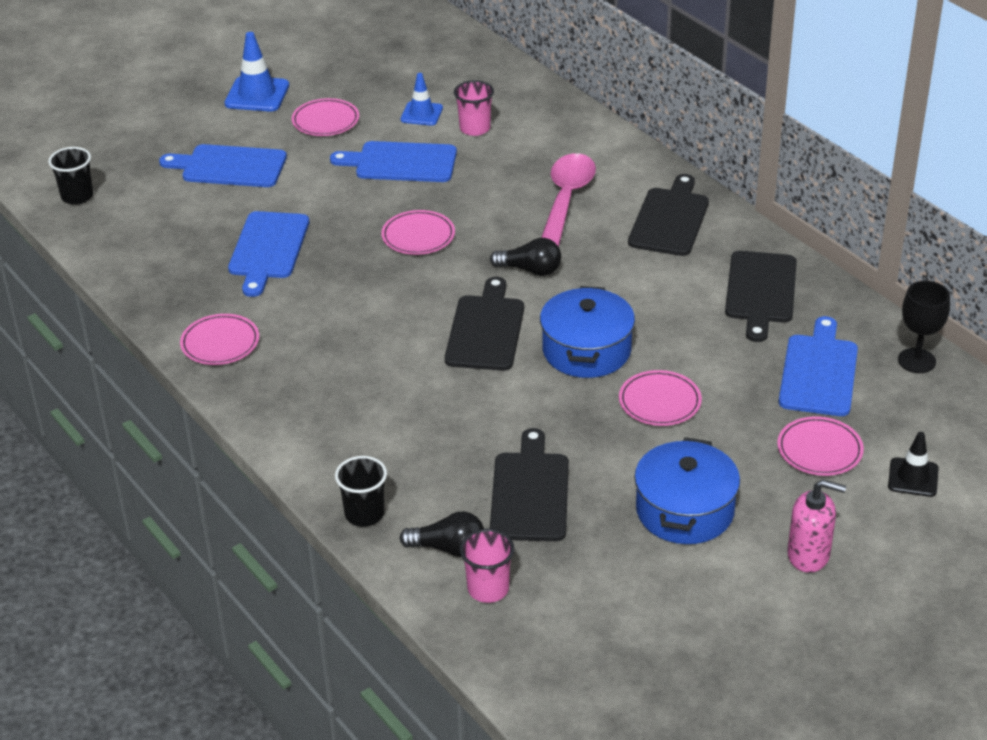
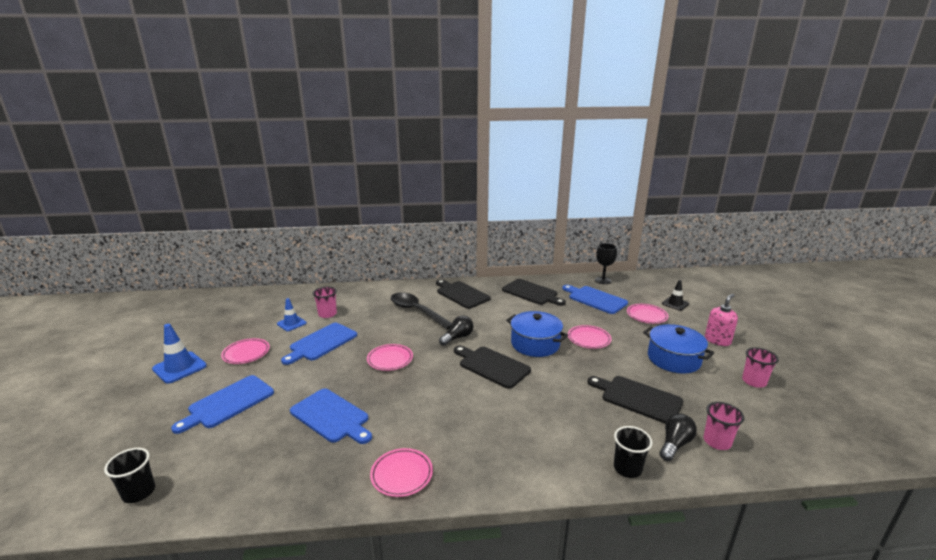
camera: 60 degrees left, 15 degrees down
pink spoon [541,153,596,247] -> black spoon [391,292,452,330]
none -> pink cup [742,347,779,388]

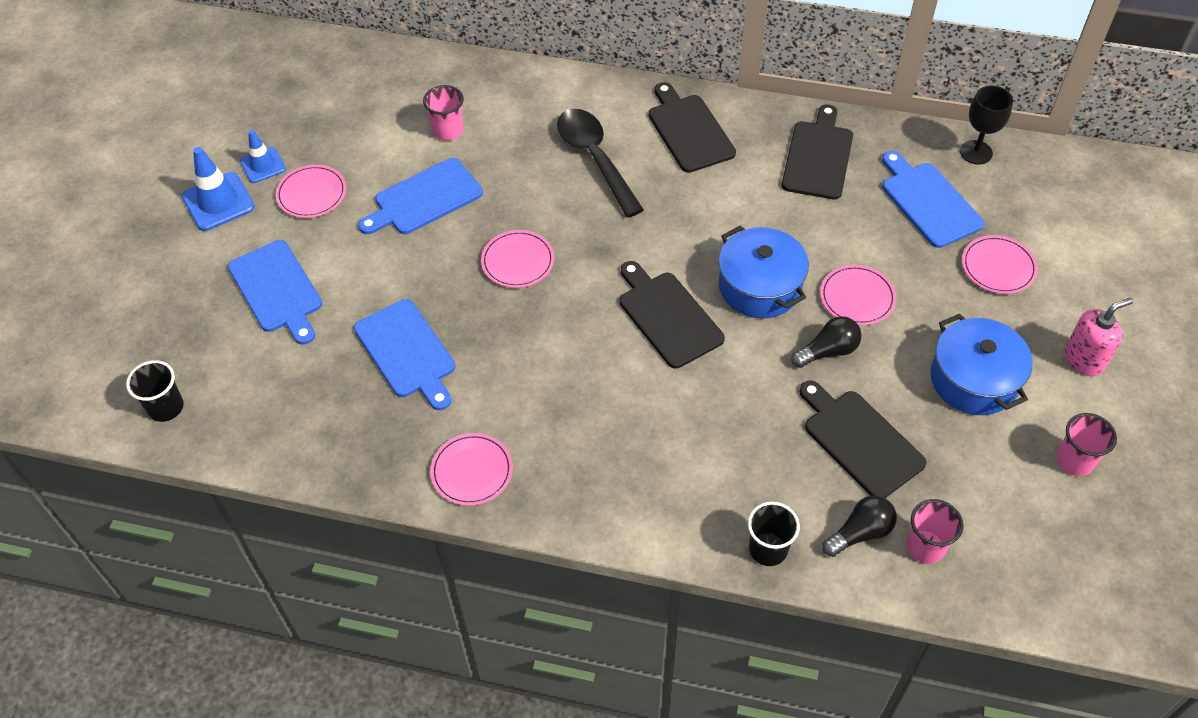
camera: 20 degrees right, 30 degrees up
blue cutting board [171,375,274,434] -> blue cutting board turned 90 degrees counterclockwise [228,240,322,345]
blue traffic cone [277,298,306,331] -> blue traffic cone moved to [240,130,286,183]
black light bulb [439,315,473,346] -> black light bulb moved to [791,316,862,368]
black cutting board [502,279,566,306] -> black cutting board turned 135 degrees counterclockwise [782,104,853,199]
black traffic cone [662,280,689,311] -> none

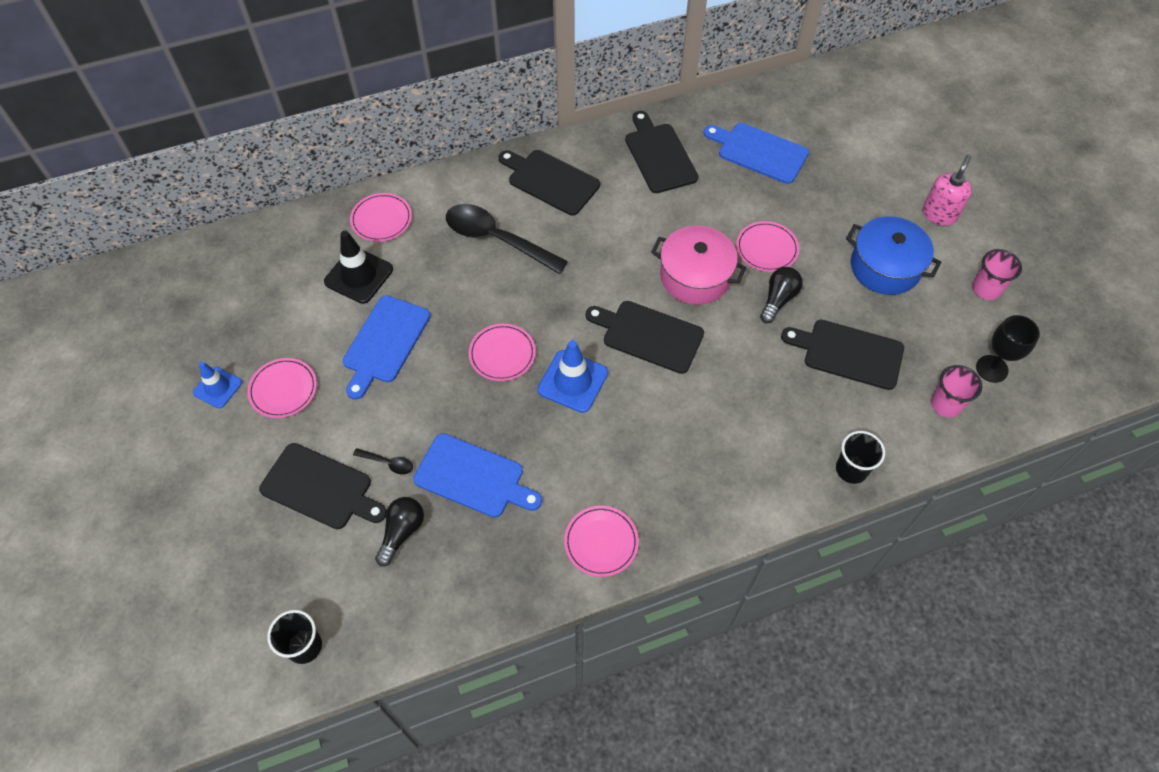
camera: 35 degrees left, 5 degrees up
blue traffic cone [182,147,255,231] -> blue traffic cone moved to [537,340,608,413]
blue cutting board [228,240,322,345] -> black cutting board [259,443,387,529]
pink cup [423,85,464,141] -> black traffic cone [324,231,393,304]
blue pot [718,225,809,318] -> pink pot [651,226,747,305]
black light bulb [822,495,897,557] -> black light bulb moved to [375,497,424,567]
black goblet [960,86,1013,165] -> black goblet moved to [976,315,1040,383]
pink plate [962,235,1038,294] -> pink plate moved to [350,193,412,242]
none -> black spoon [353,448,413,475]

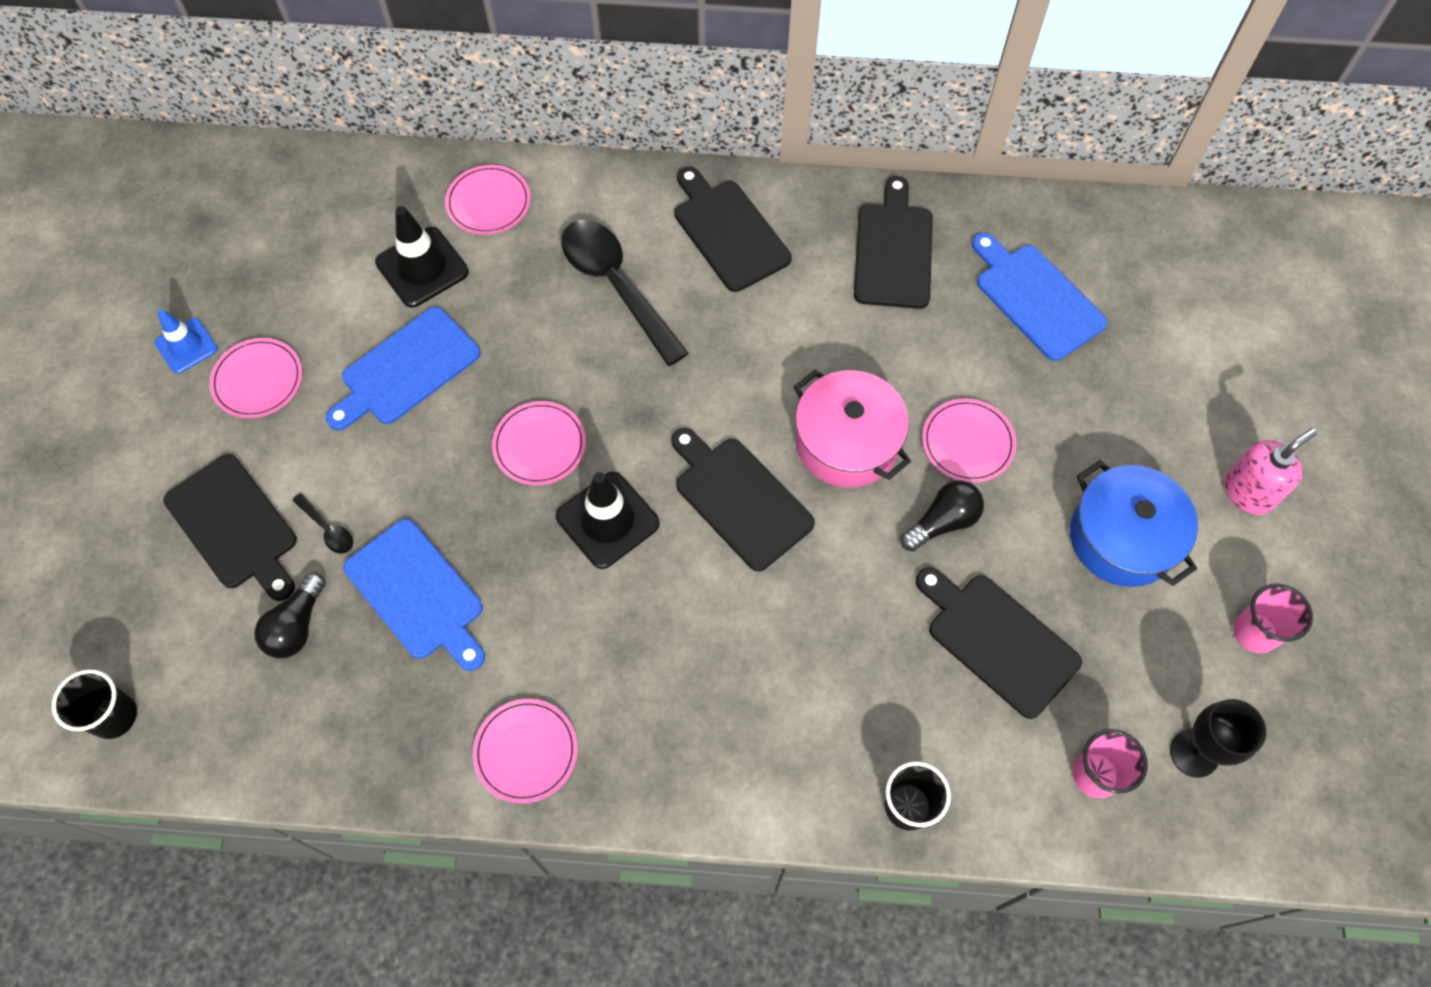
camera: 25 degrees right, 5 degrees up
black light bulb [375,497,424,567] -> black light bulb turned 150 degrees clockwise [254,573,326,658]
blue traffic cone [537,340,608,413] -> black traffic cone [556,472,660,569]

